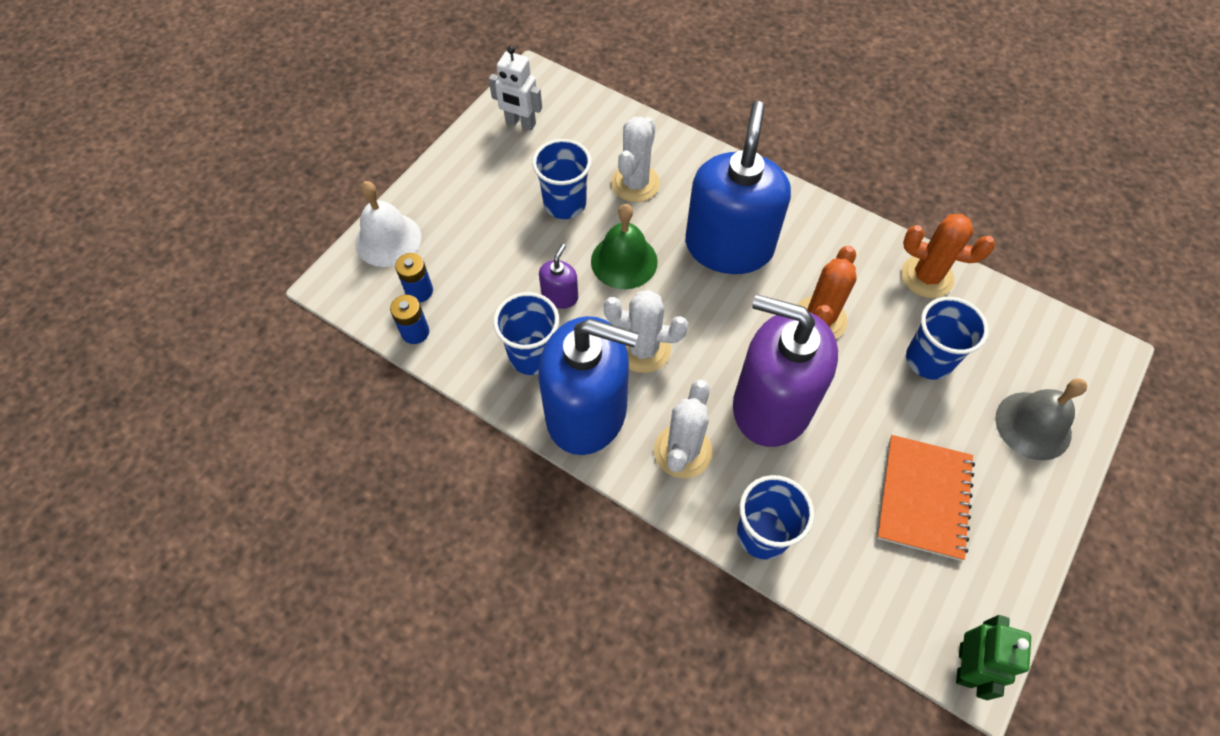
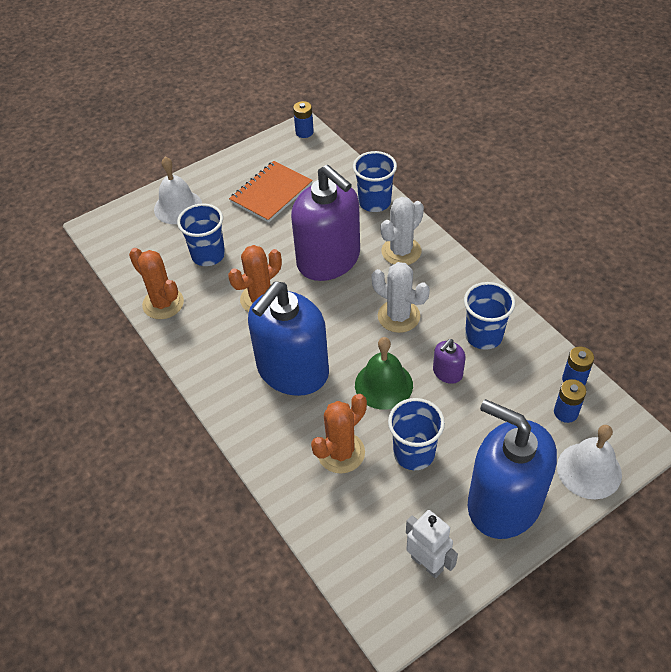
camera: 155 degrees left, 10 degrees down
blue soap dispenser [538,316,638,455] -> blue soap dispenser moved to [468,399,557,539]
white cactus [611,117,660,202] -> orange cactus [311,394,367,474]
green robot [956,615,1031,700] -> blue battery [293,101,314,138]
grey bell [995,378,1087,460] -> white bell [154,157,202,224]

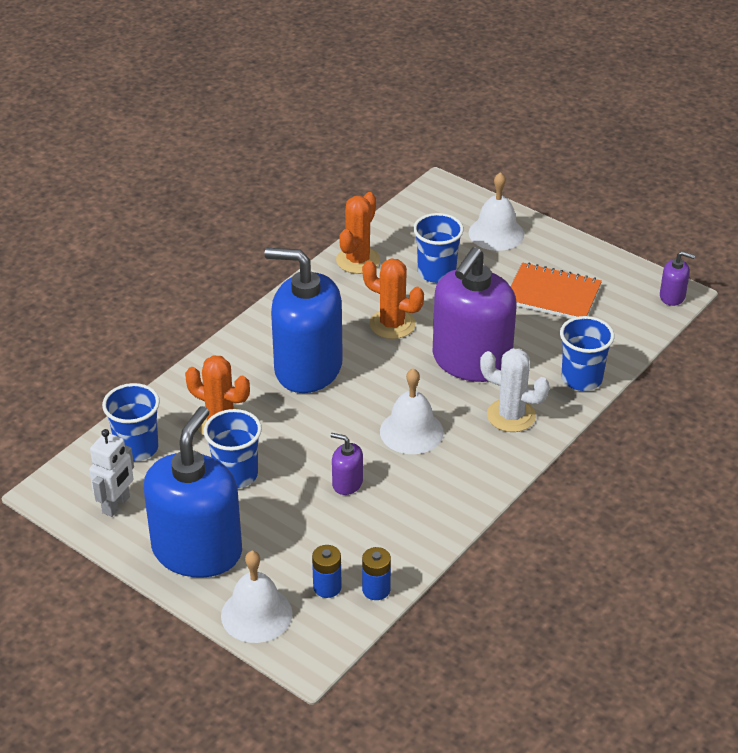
camera: 70 degrees right, 10 degrees down
blue battery [293,101,314,138] -> purple soap dispenser [660,251,695,306]
green bell [355,337,413,410] -> none
white cactus [371,262,430,333] -> white bell [380,368,444,454]
blue cup [464,282,515,350] -> blue cup moved to [102,383,160,461]

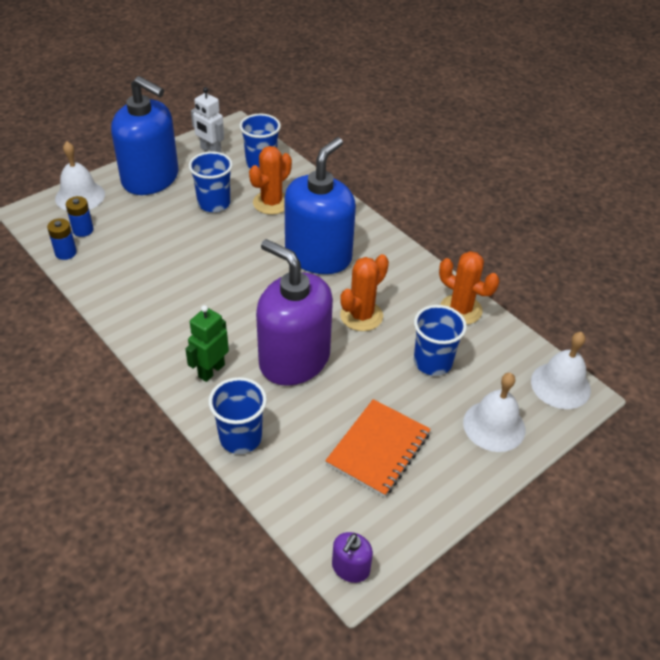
camera: 100 degrees right, 5 degrees up
purple soap dispenser [330,433,363,495] -> none
white bell [380,368,444,454] -> white bell moved to [531,332,591,409]
white cactus [480,348,550,432] -> green robot [185,305,229,382]

